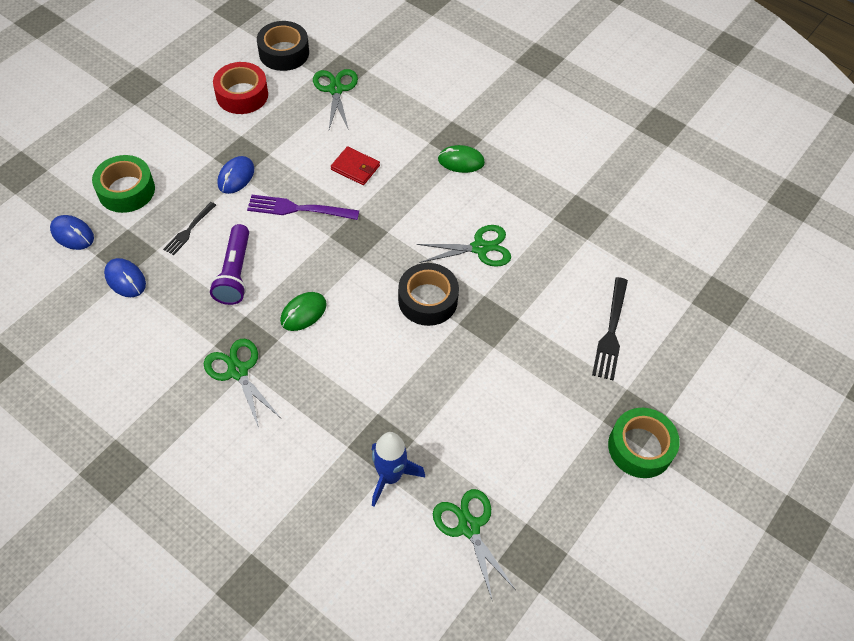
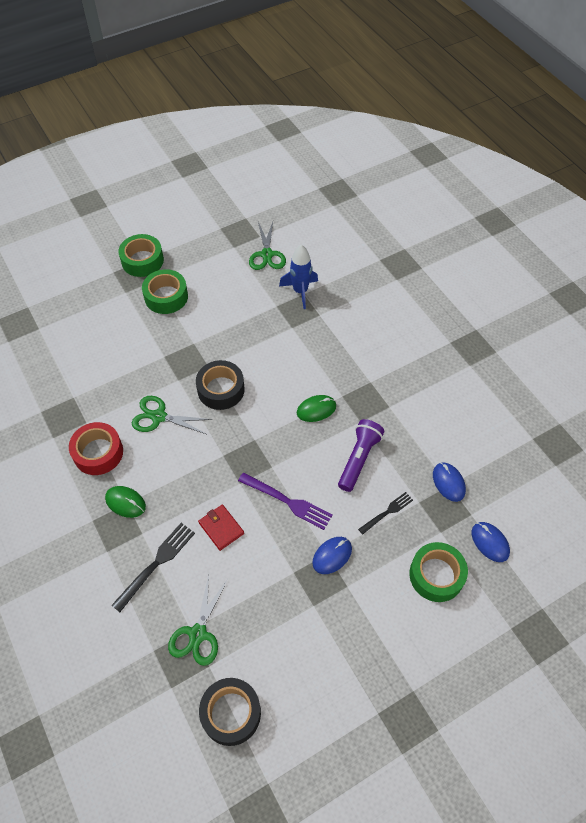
camera: 155 degrees left, 0 degrees up
green scissors [204,339,281,428] -> none
red tape [213,62,268,114] -> red tape moved to [69,422,123,475]
black fork [592,277,628,380] -> black fork moved to [111,523,195,612]
none -> green tape [142,269,188,314]

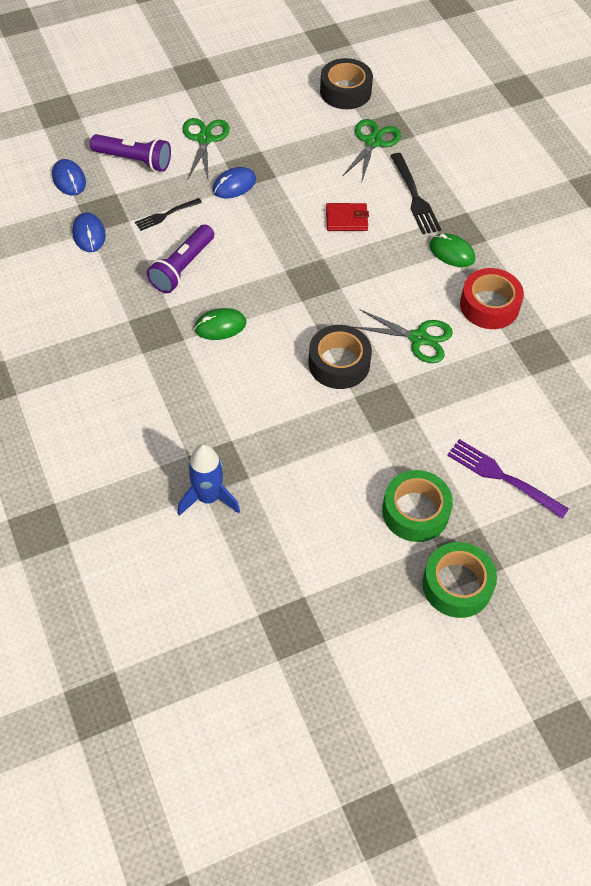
camera: 175 degrees left, 0 degrees up
black fork [111,523,195,612] -> black fork turned 60 degrees counterclockwise [390,153,441,234]
red wallet [198,504,244,551] -> red wallet turned 60 degrees counterclockwise [326,203,369,231]
purple fork [238,472,333,530] -> purple fork moved to [447,439,569,519]
green scissors [249,222,286,270] -> green scissors moved to [183,118,230,179]
green tape [409,542,468,602] -> purple flashlight [90,134,171,172]

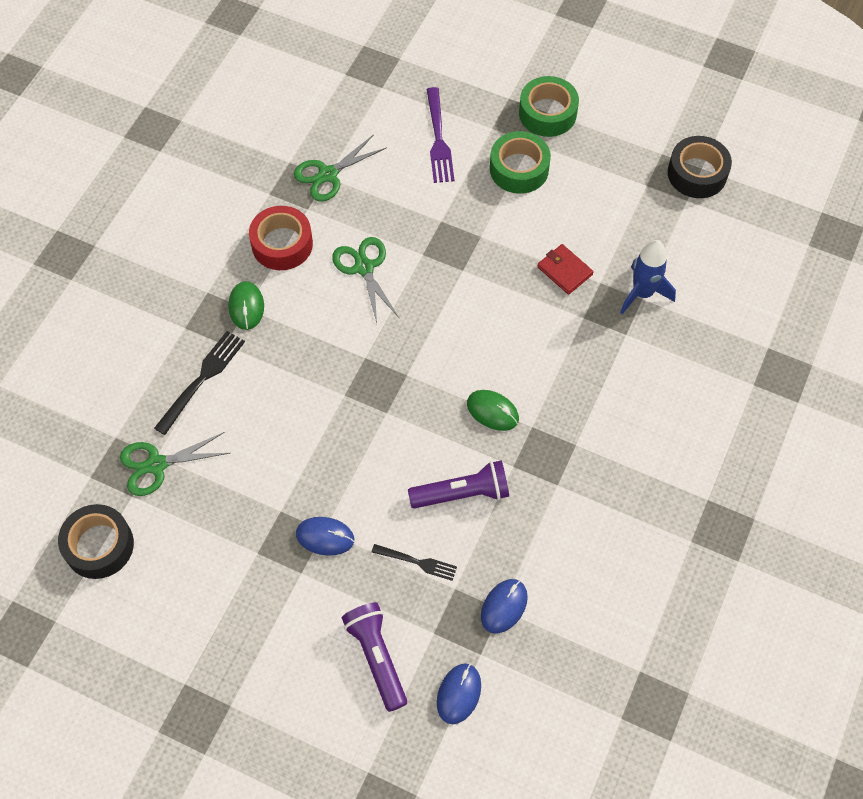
camera: 130 degrees left, 5 degrees up
green scissors [183,118,230,179] -> green scissors moved to [294,134,387,201]
black tape [309,325,372,389] -> black tape moved to [668,136,732,198]
red wallet [326,203,369,231] -> red wallet moved to [537,244,593,295]

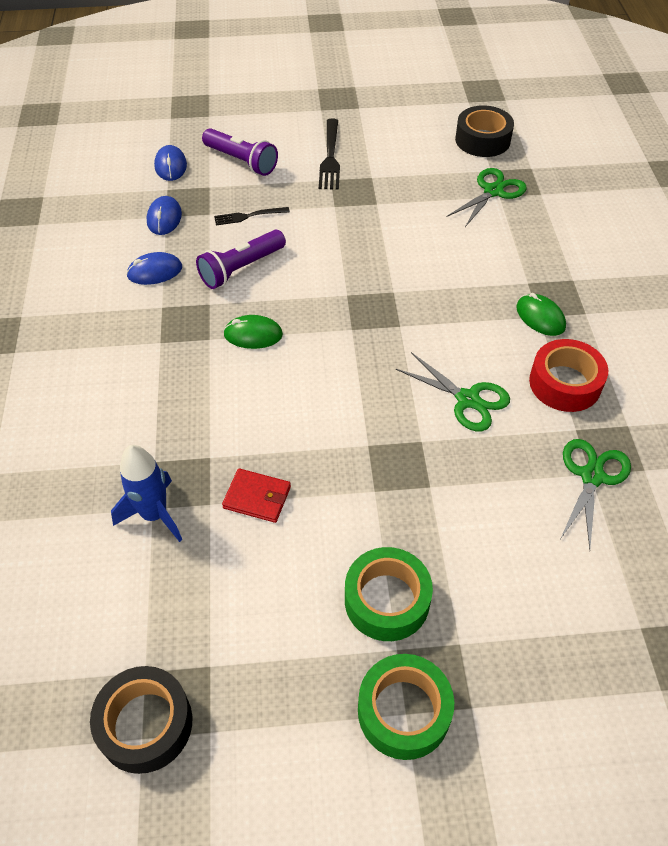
camera: 150 degrees right, 10 degrees down
black fork [154,331,245,435] -> black fork moved to [319,119,340,190]
blue mouse [296,517,354,556] -> blue mouse moved to [126,252,182,285]
purple fork [426,87,454,183] -> none

